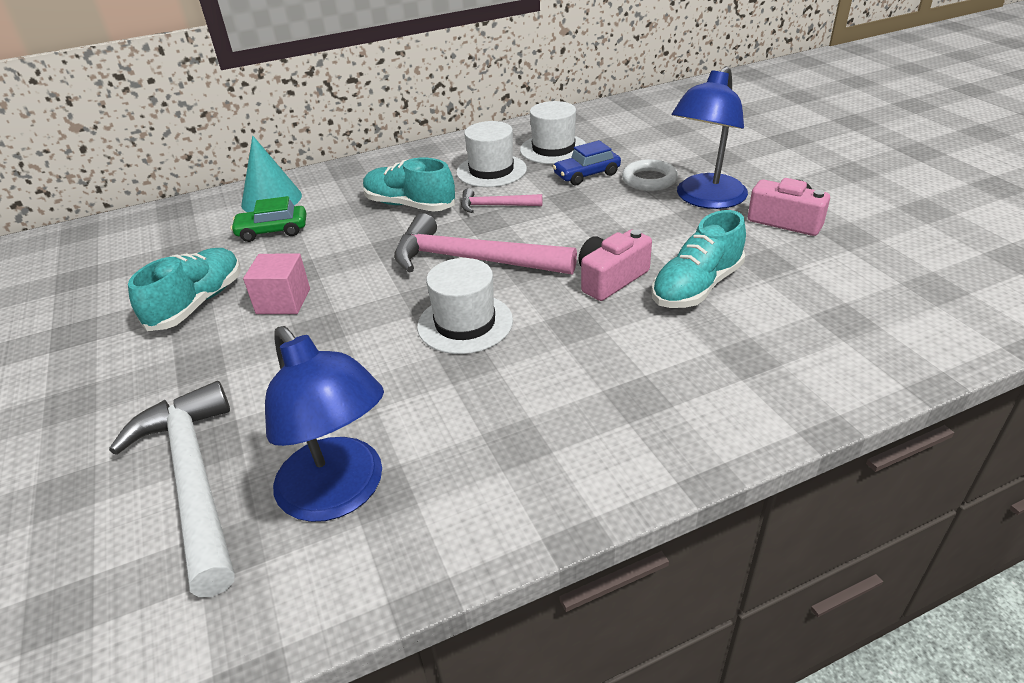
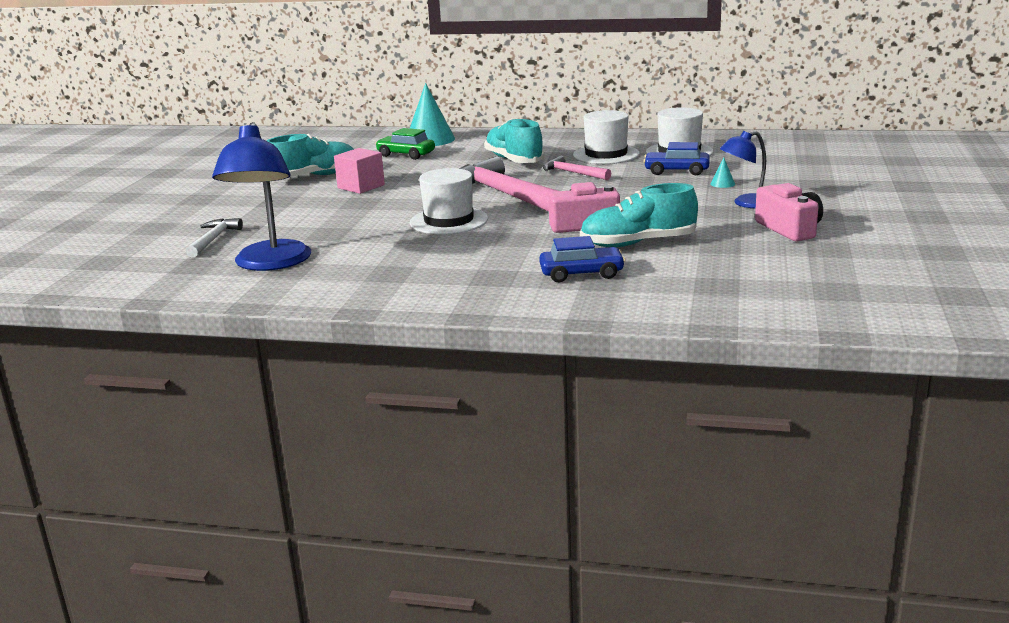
camera: 35 degrees right, 15 degrees down
white hammer [109,381,235,597] -> white hammer [186,218,243,257], size x0.50
white ring [622,159,678,191] -> turquoise cone [710,158,735,188]
blue lamp [672,66,748,209] -> blue lamp [720,131,766,209], size x0.57
none -> blue car [539,236,625,283]

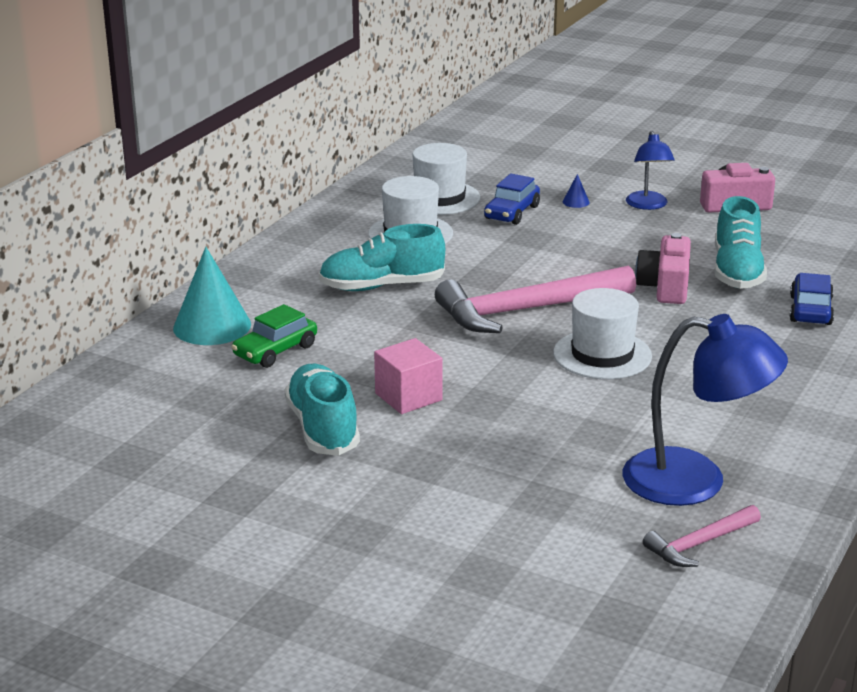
camera: 75 degrees left, 5 degrees up
white hammer [186,218,243,257] -> none
pink hammer [543,156,611,180] -> pink hammer moved to [643,505,761,567]
turquoise cone [710,158,735,188] -> blue cone [563,174,590,208]

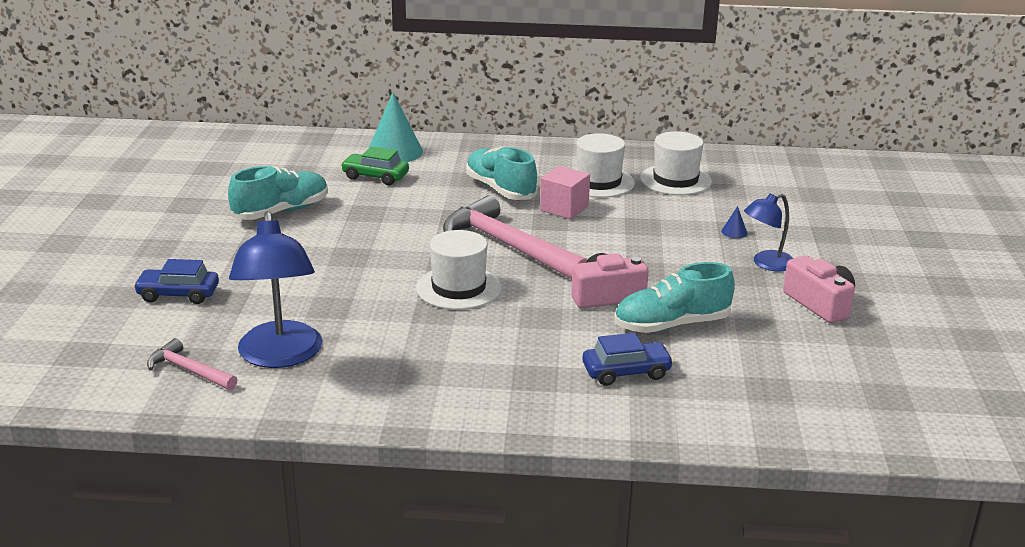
camera: 65 degrees right, 0 degrees up
pink cube [374,338,443,414] -> pink cube moved to [540,166,590,219]
blue car [484,173,540,225] -> blue car moved to [133,259,219,304]

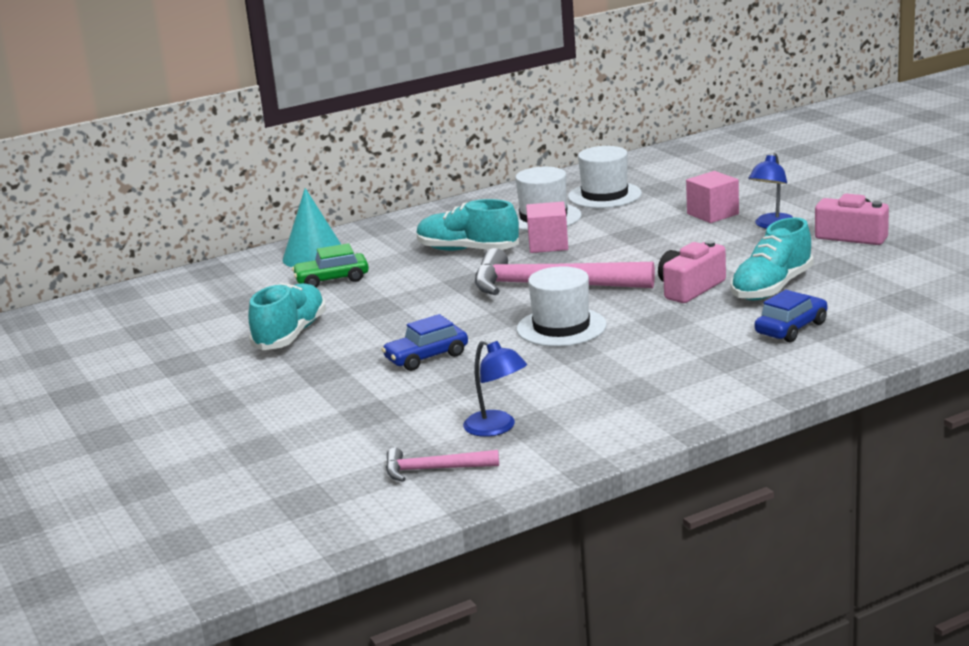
camera: 30 degrees left, 5 degrees down
blue car [133,259,219,304] -> blue car moved to [381,314,468,371]
blue lamp [229,211,322,368] -> blue lamp [463,340,527,437], size x0.57
blue cone [721,206,747,238] -> pink cube [686,171,739,223]

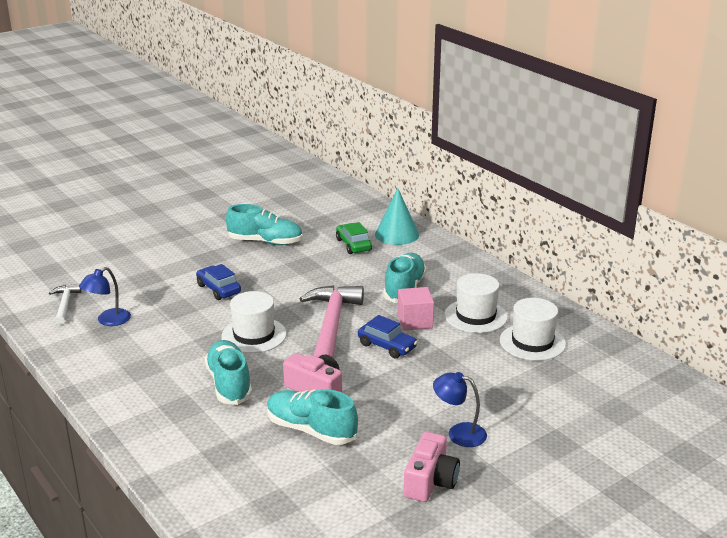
camera: 80 degrees right, 5 degrees up
pink hammer [386,447,499,482] -> white hammer [49,284,82,325]
pink cube [686,171,739,223] -> none
blue car [755,290,827,342] -> blue car moved to [358,315,418,359]
none -> turquoise shoe [205,340,252,405]

